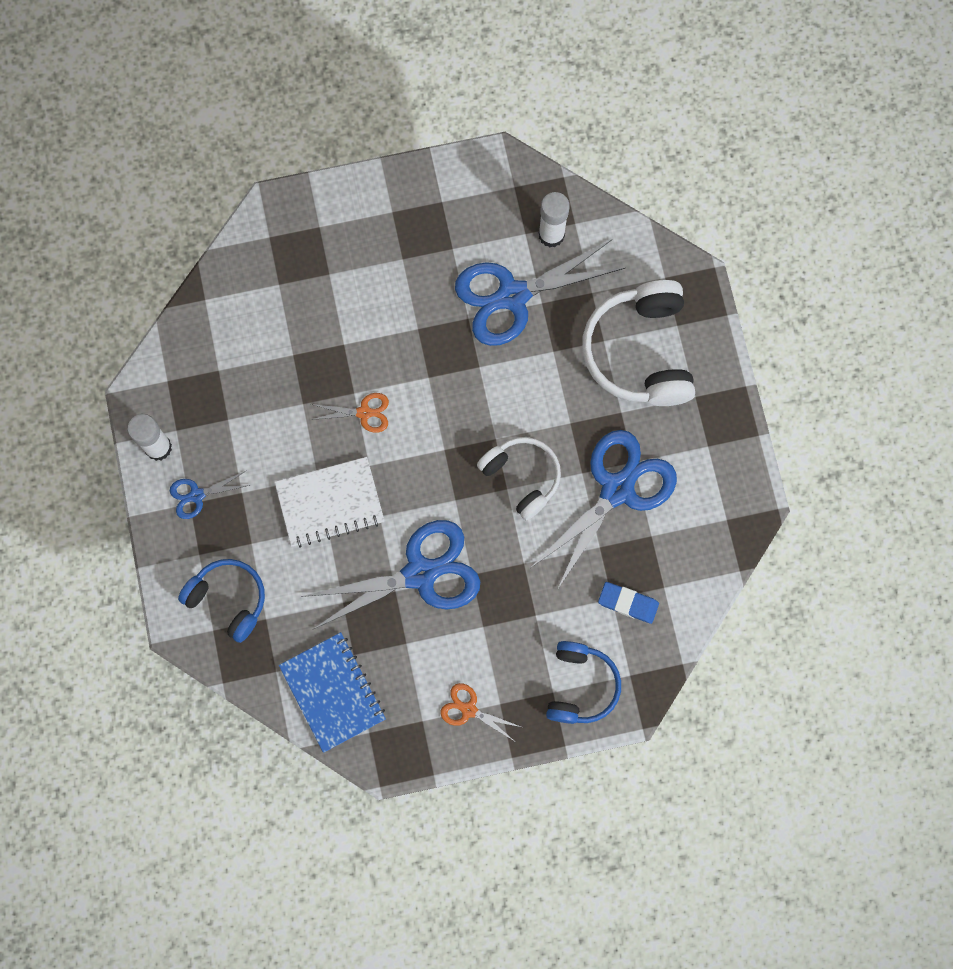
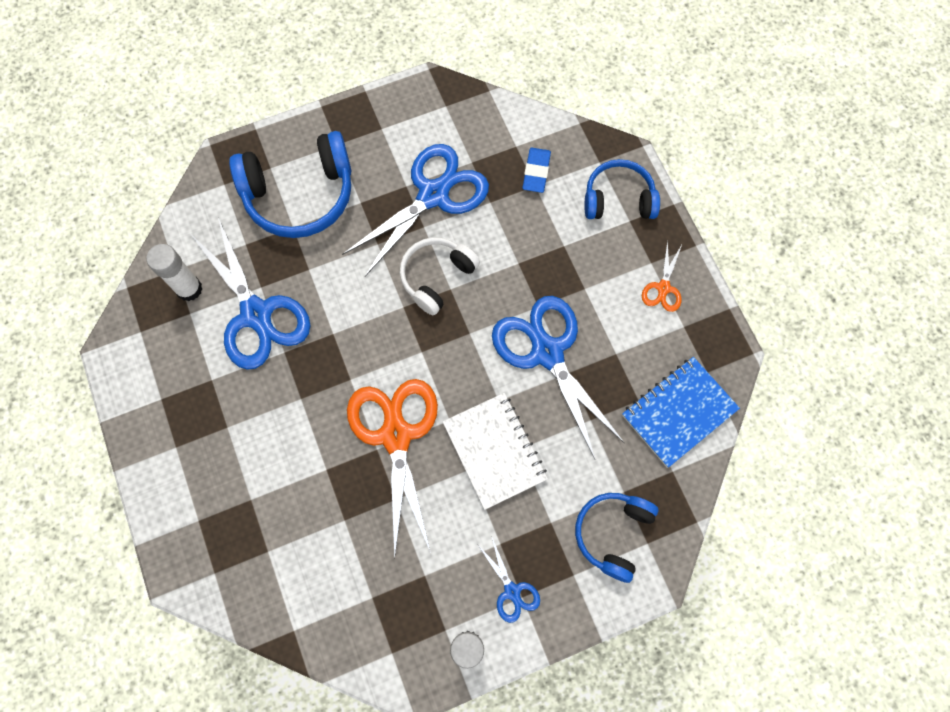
camera: 100 degrees left, 5 degrees down
orange scissors [310,393,389,433] -> orange scissors [347,379,438,558], size x2.17
blue scissors [532,430,677,590] -> blue scissors turned 105 degrees clockwise [342,144,489,276]
white headphones [582,280,695,406] -> blue headphones [229,131,352,238]

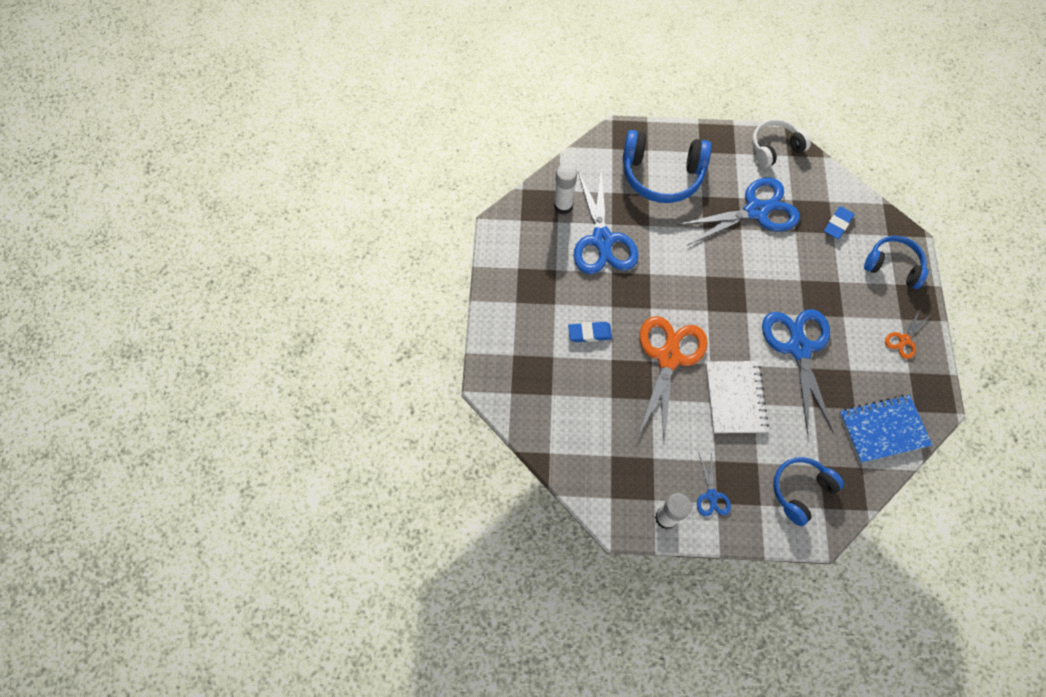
camera: 25 degrees right, 5 degrees down
white headphones [400,237,480,315] -> white headphones moved to [752,119,811,168]
none -> blue eraser [568,322,612,342]

